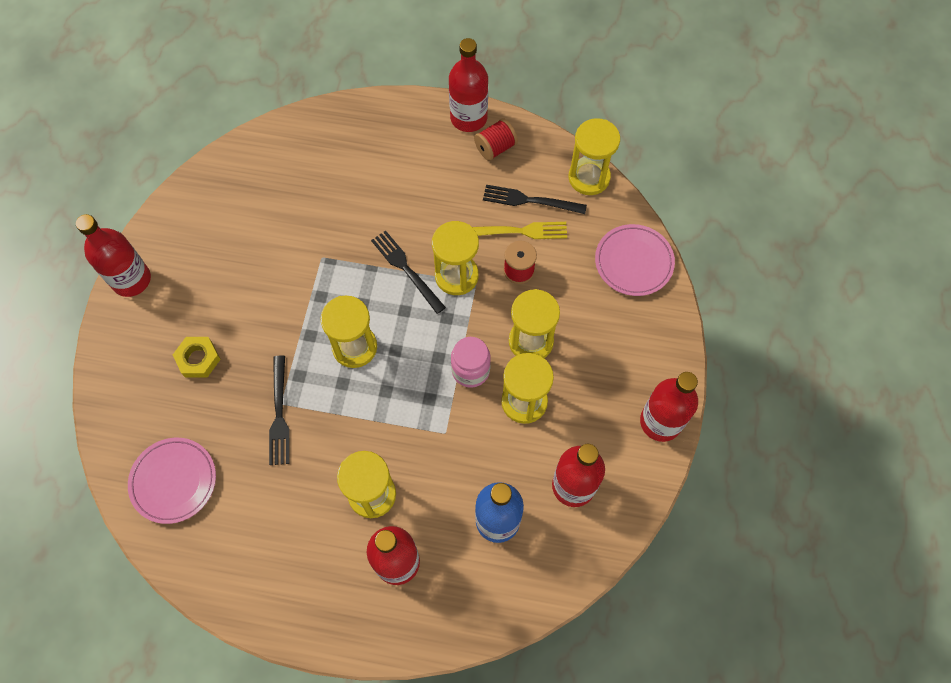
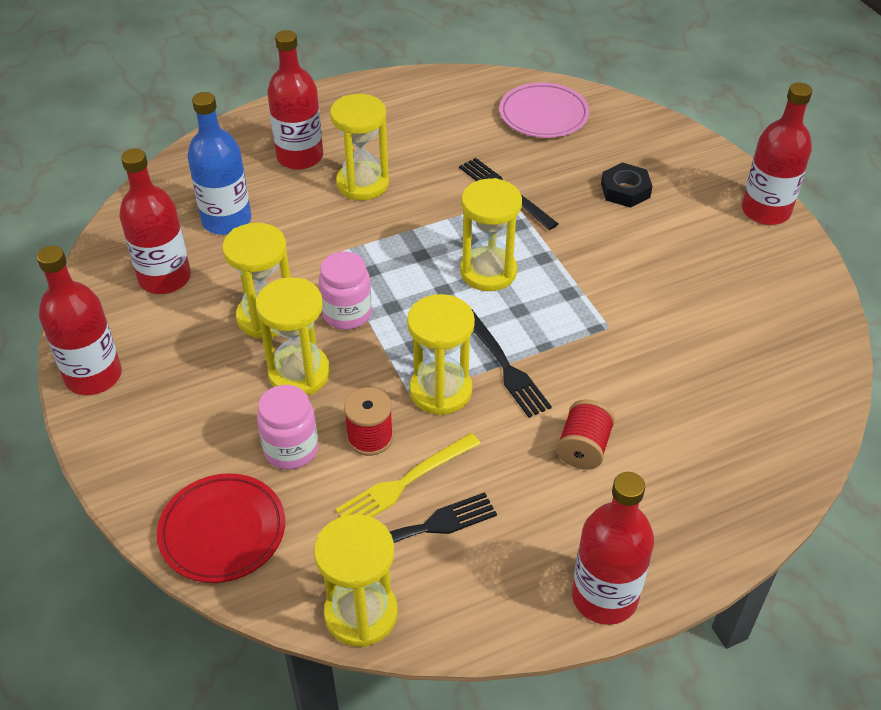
camera: 145 degrees right, 20 degrees down
yellow nut [173,337,221,378] -> black nut [601,163,652,208]
black fork [371,230,446,314] -> black fork turned 45 degrees clockwise [472,310,552,418]
red spool [474,118,518,161] -> red spool moved to [556,399,615,470]
pink plate [595,224,675,296] -> red plate [157,473,285,583]
none -> pink jar [257,385,318,470]

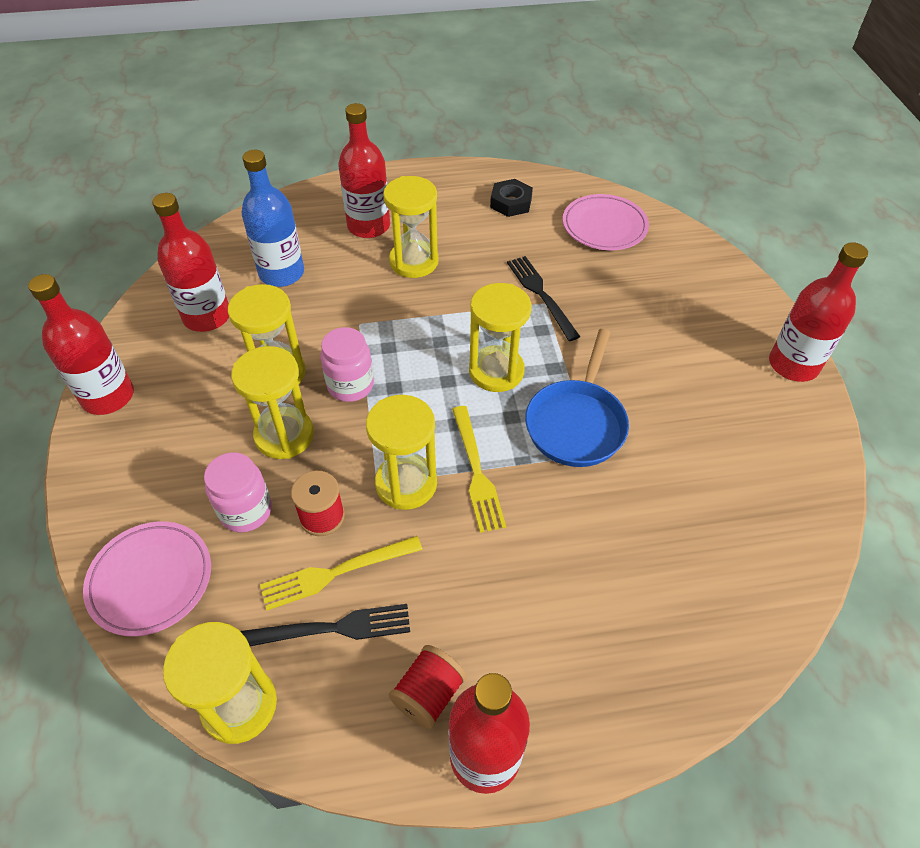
camera: 15 degrees right, 5 degrees up
red plate [157,473,285,583] -> pink plate [83,521,211,636]
black fork [472,310,552,418] -> yellow fork [452,406,506,533]
red spool [556,399,615,470] -> red spool moved to [389,645,467,729]
black nut [601,163,652,208] -> black nut moved to [490,179,533,217]
none -> blue pan [525,329,629,467]

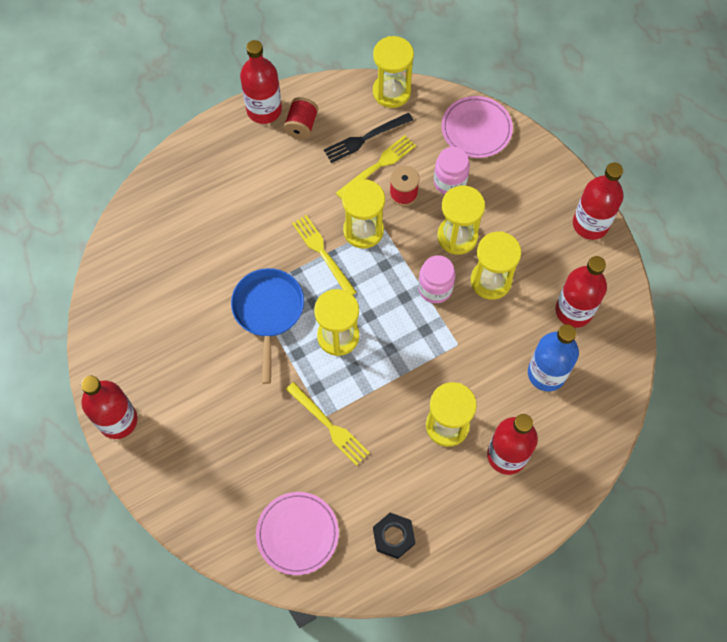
camera: 160 degrees right, 15 degrees up
black fork [507,256,580,341] -> yellow fork [286,382,370,466]

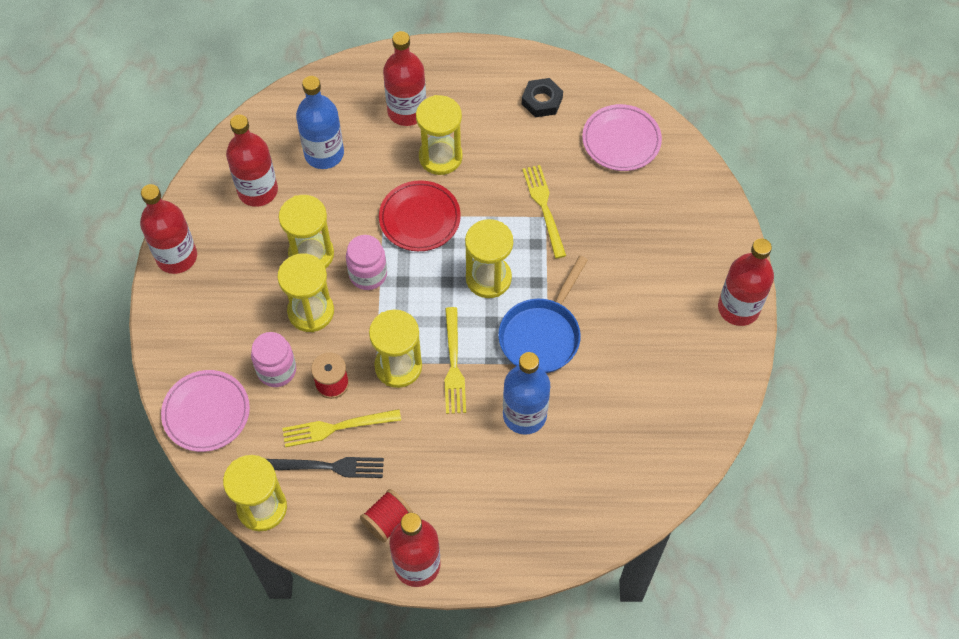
camera: 150 degrees left, 5 degrees down
none -> red plate [379,180,461,251]
none -> blue bottle [503,352,550,435]

